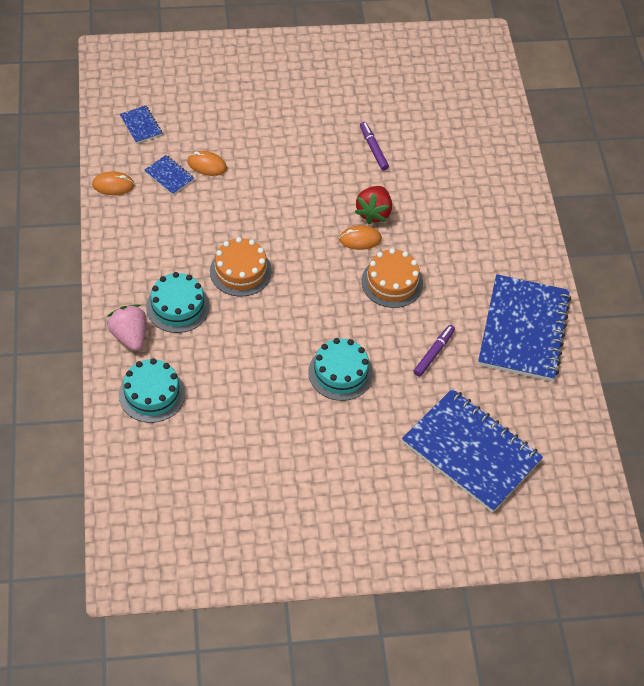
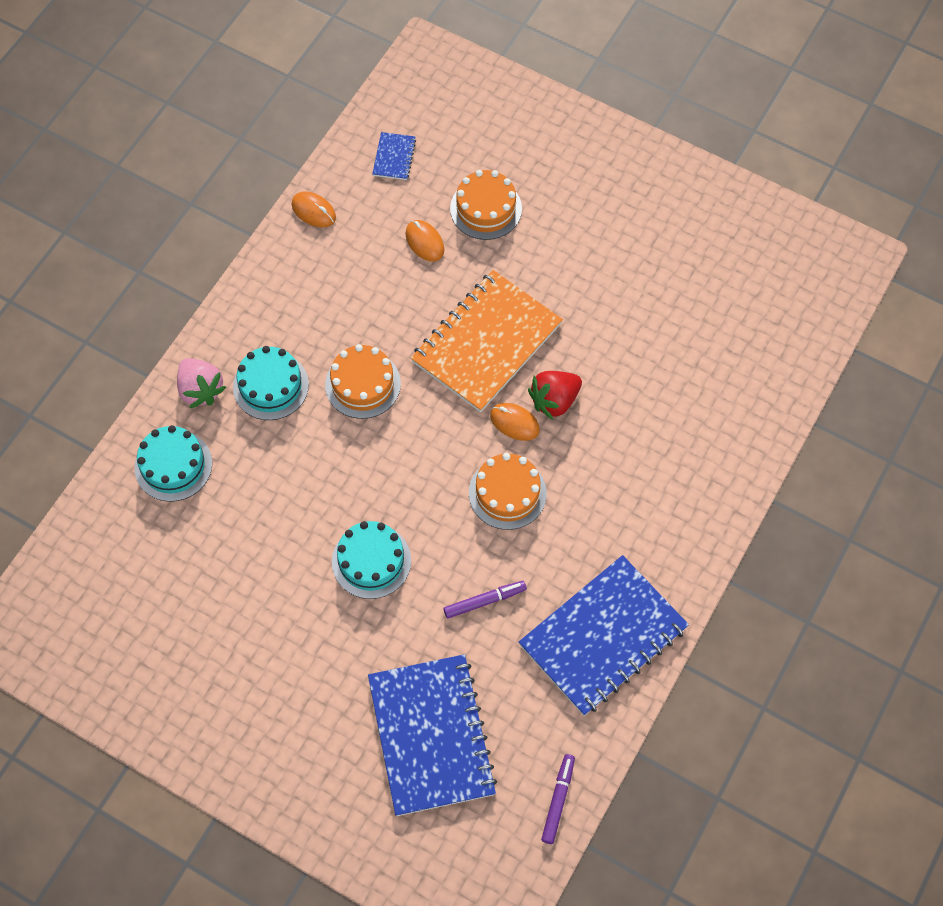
camera: 40 degrees right, 10 degrees up
pink strawberry [107,304,147,351] -> pink strawberry turned 135 degrees clockwise [177,358,226,408]
blue notebook [144,155,194,195] -> none
purple marker [360,122,389,171] -> purple marker moved to [541,754,575,844]
none -> orange notebook [411,270,563,412]
none -> orange cake [450,170,522,240]

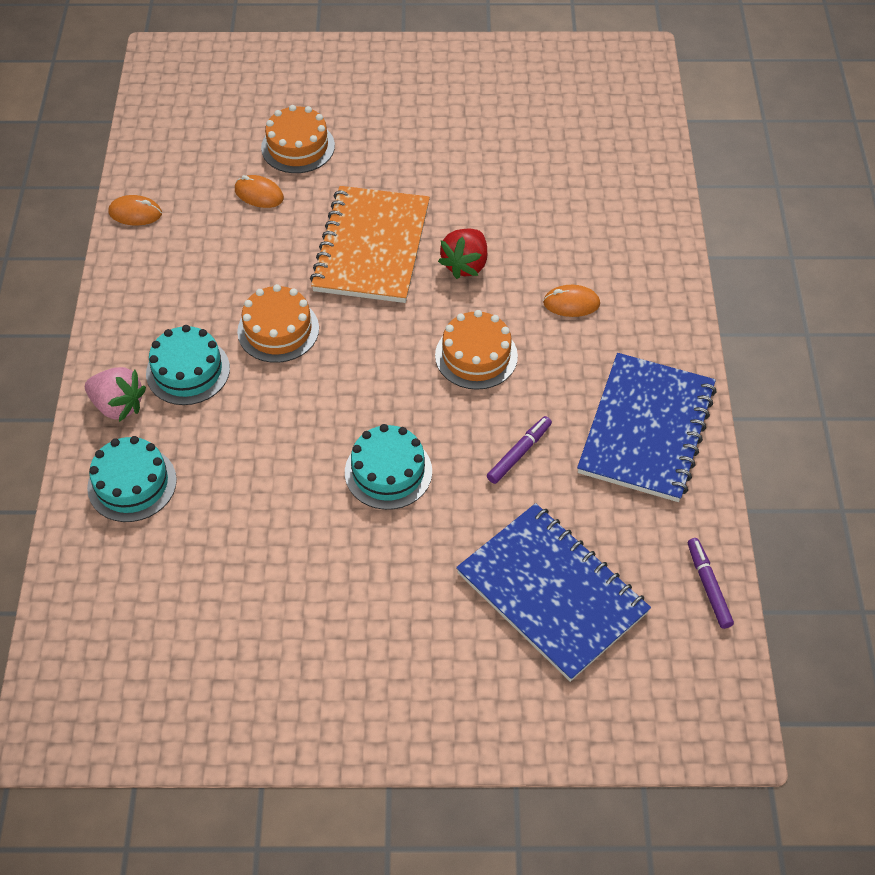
camera: 30 degrees left, 10 degrees down
blue notebook [372,132,416,180] -> none
orange mouse [490,403,540,441] -> orange mouse moved to [543,285,600,317]

